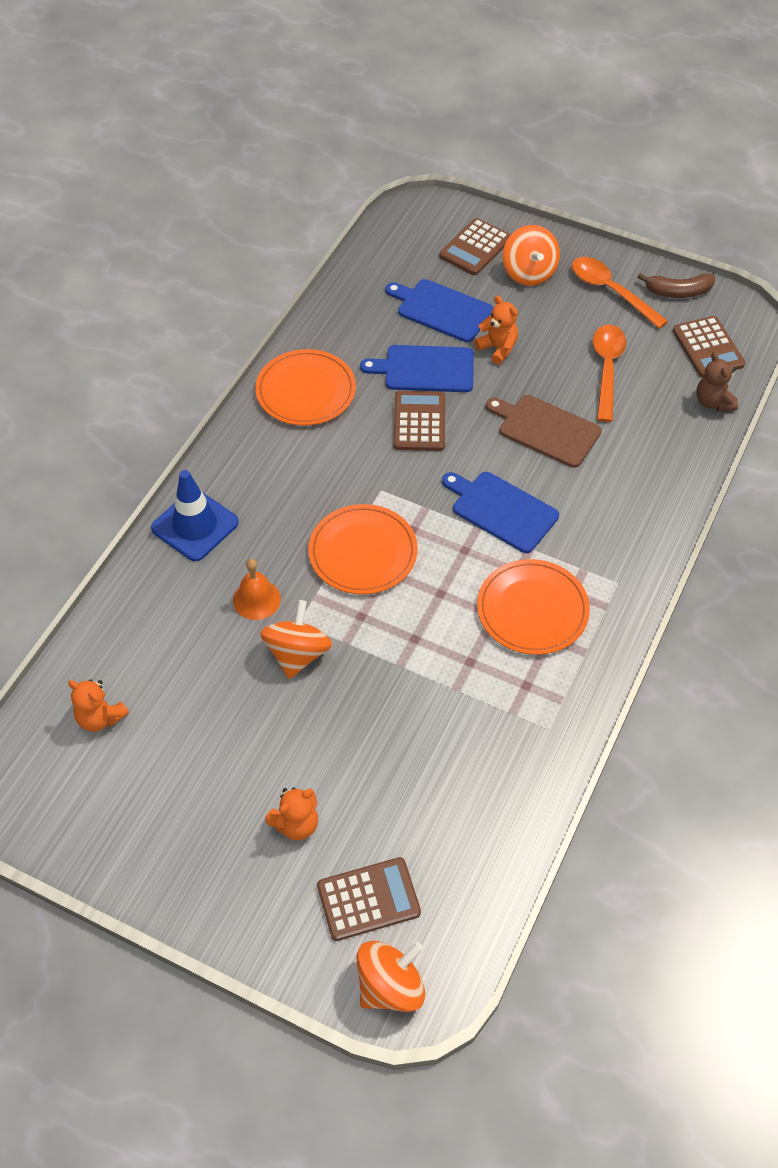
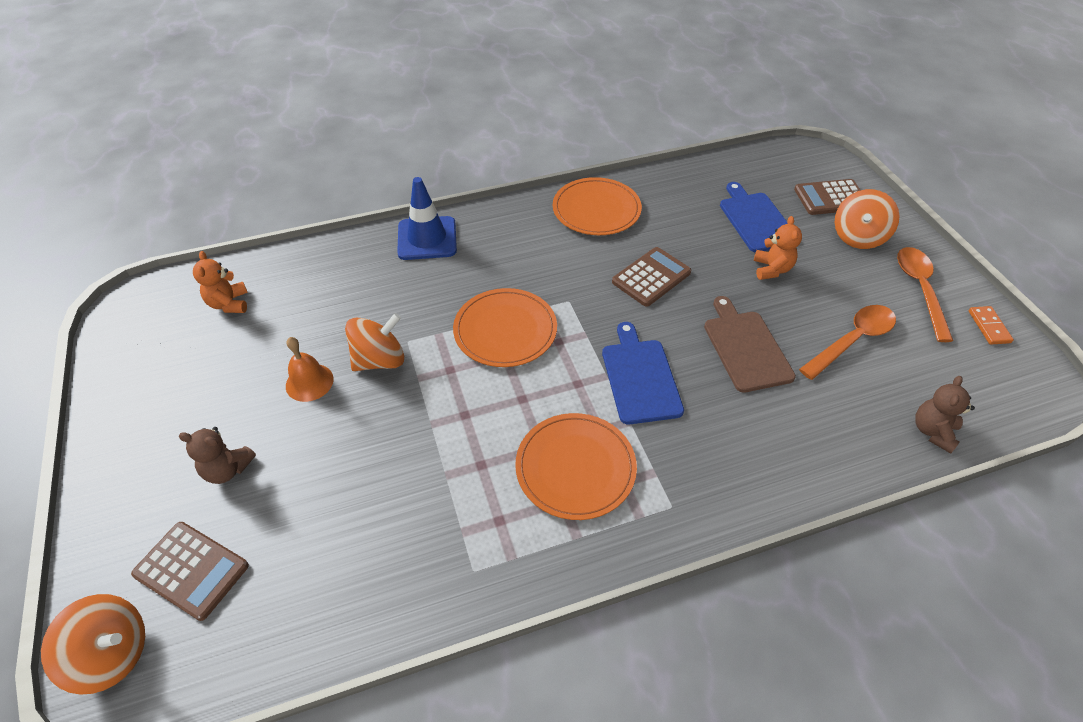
camera: 45 degrees right, 5 degrees down
orange bell [233,559,281,620] -> orange bell moved to [286,337,334,402]
orange teddy bear [265,787,318,840] -> brown teddy bear [179,427,256,484]
blue cutting board [360,345,474,392] -> none
brown banana [638,273,715,298] -> orange domino [969,306,1014,345]
brown calculator [673,316,745,378] -> none

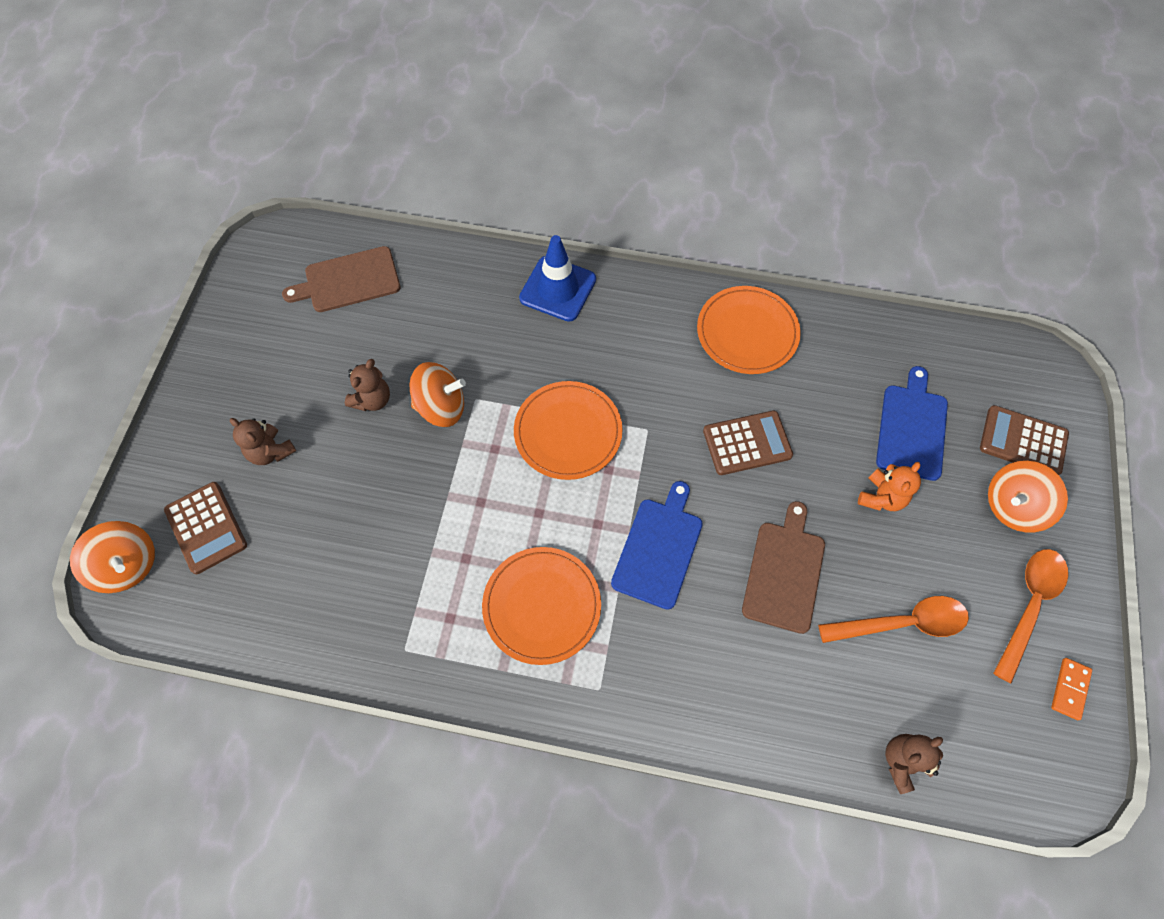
camera: 30 degrees right, 15 degrees up
orange teddy bear [193,251,248,313] -> brown cutting board [282,246,400,312]
orange bell [286,337,334,402] -> brown teddy bear [345,359,390,411]

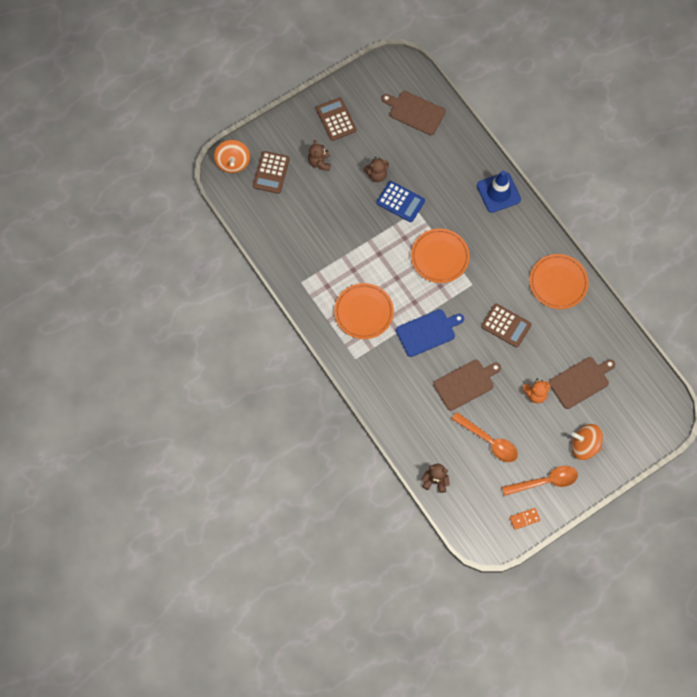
camera: 45 degrees right, 5 degrees up
orange spinning top [410,362,466,427] -> blue calculator [377,181,425,222]
blue cutting board [876,366,948,481] -> brown cutting board [549,357,615,409]
brown calculator [980,405,1069,475] -> brown calculator moved to [316,98,356,141]

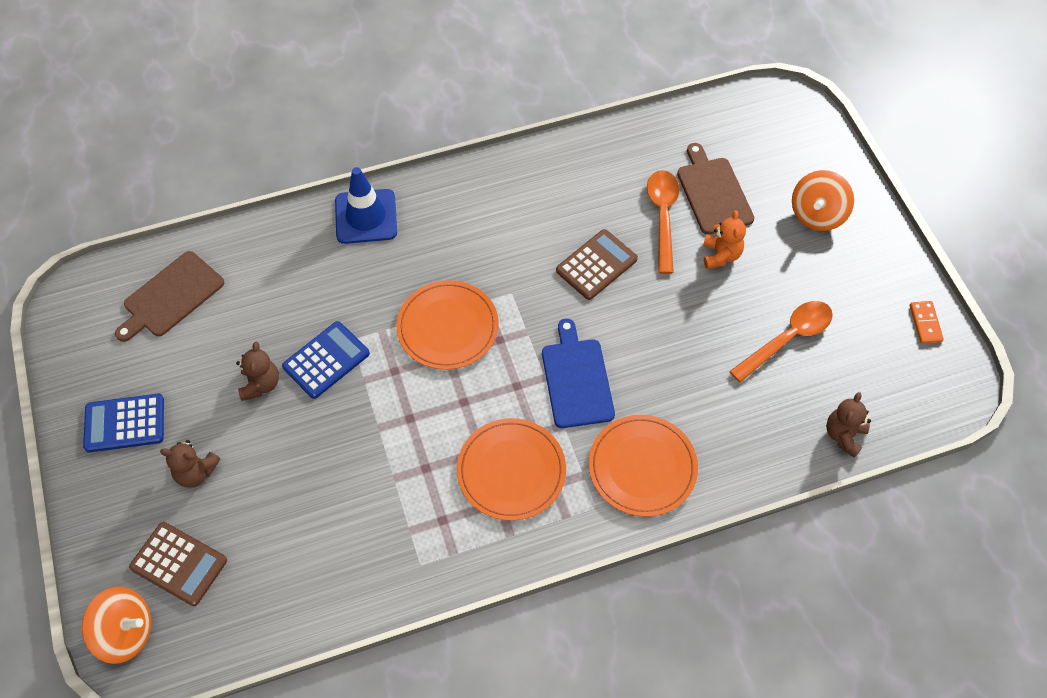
camera: 75 degrees left, 10 degrees down
brown calculator [316,98,356,141] -> blue calculator [83,394,164,453]
brown cutting board [433,360,501,411] -> none
orange spoon [502,466,578,496] -> orange spoon moved to [647,170,680,274]
orange plate [529,254,589,309] -> orange plate moved to [589,415,698,517]

